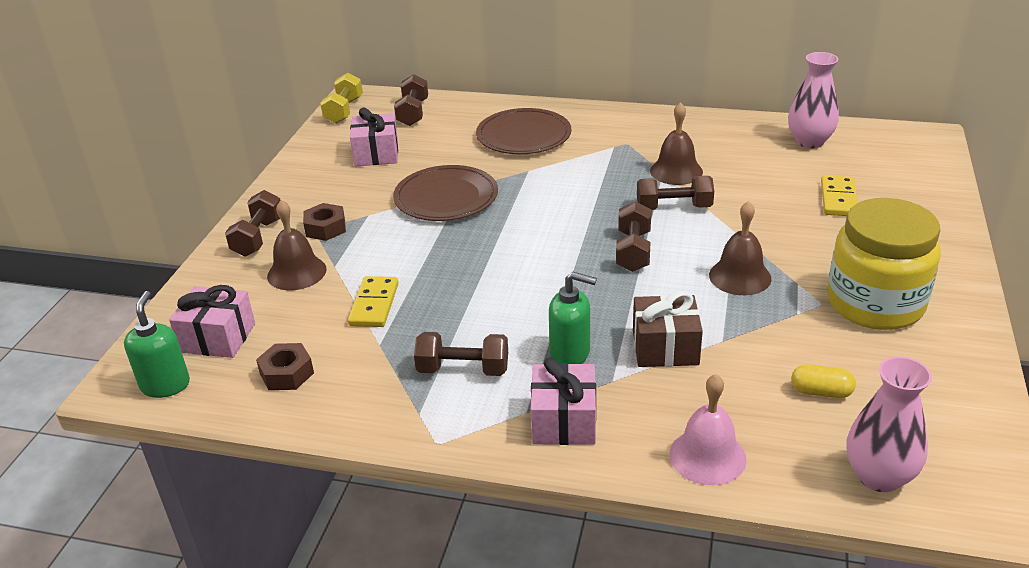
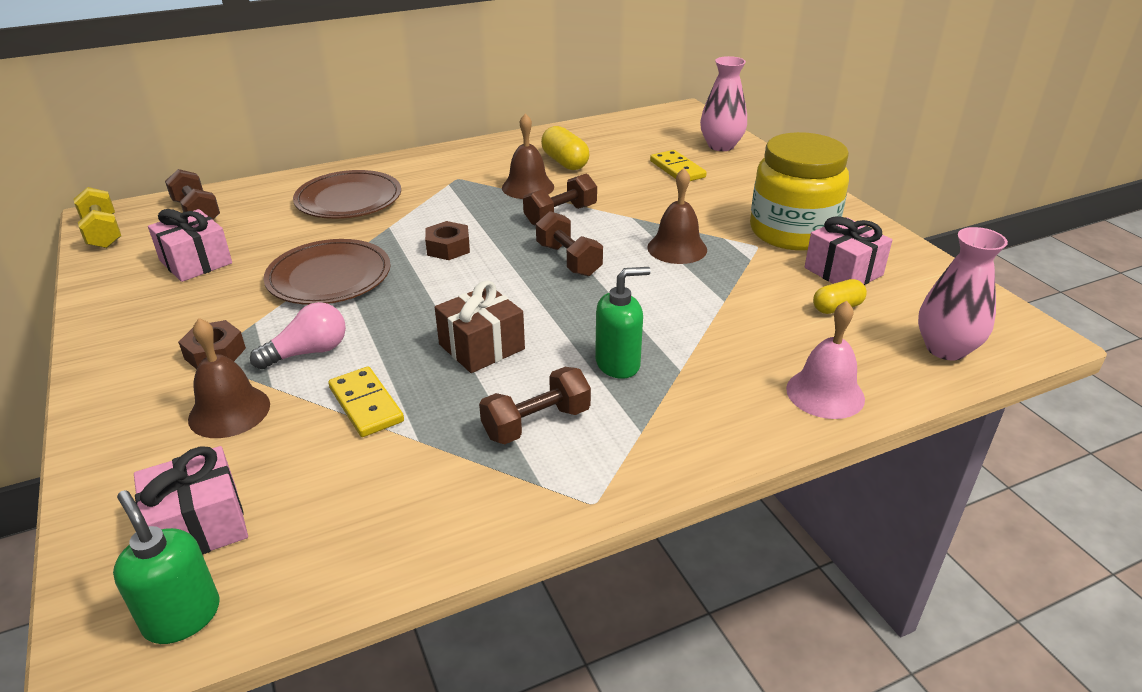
camera: 40 degrees left, 0 degrees up
brown dumbbell [225,190,280,257] -> none
brown nut [256,343,314,390] -> brown nut moved to [425,221,470,260]
pink gift [531,357,596,445] -> pink gift moved to [804,216,892,285]
brown gift [633,291,703,367] -> brown gift moved to [435,280,525,373]
pink vase [788,52,839,148] -> pink vase moved to [700,56,747,151]
none -> pink light bulb [250,302,346,369]
none -> yellow capsule [541,126,590,170]

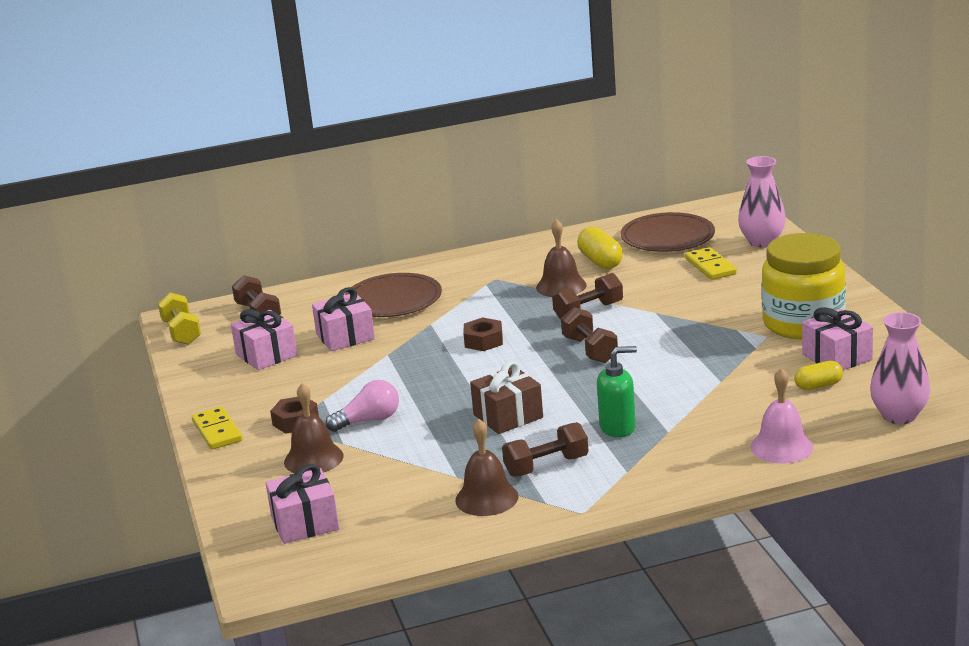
camera: 10 degrees right, 10 degrees down
green soap dispenser [113,490,220,644] -> none
brown plate [263,239,391,305] -> brown plate moved to [621,212,715,252]
yellow domino [328,366,404,437] -> yellow domino moved to [192,406,242,450]
brown bell [647,168,707,264] -> brown bell moved to [455,419,518,516]
none -> pink gift [312,287,375,351]

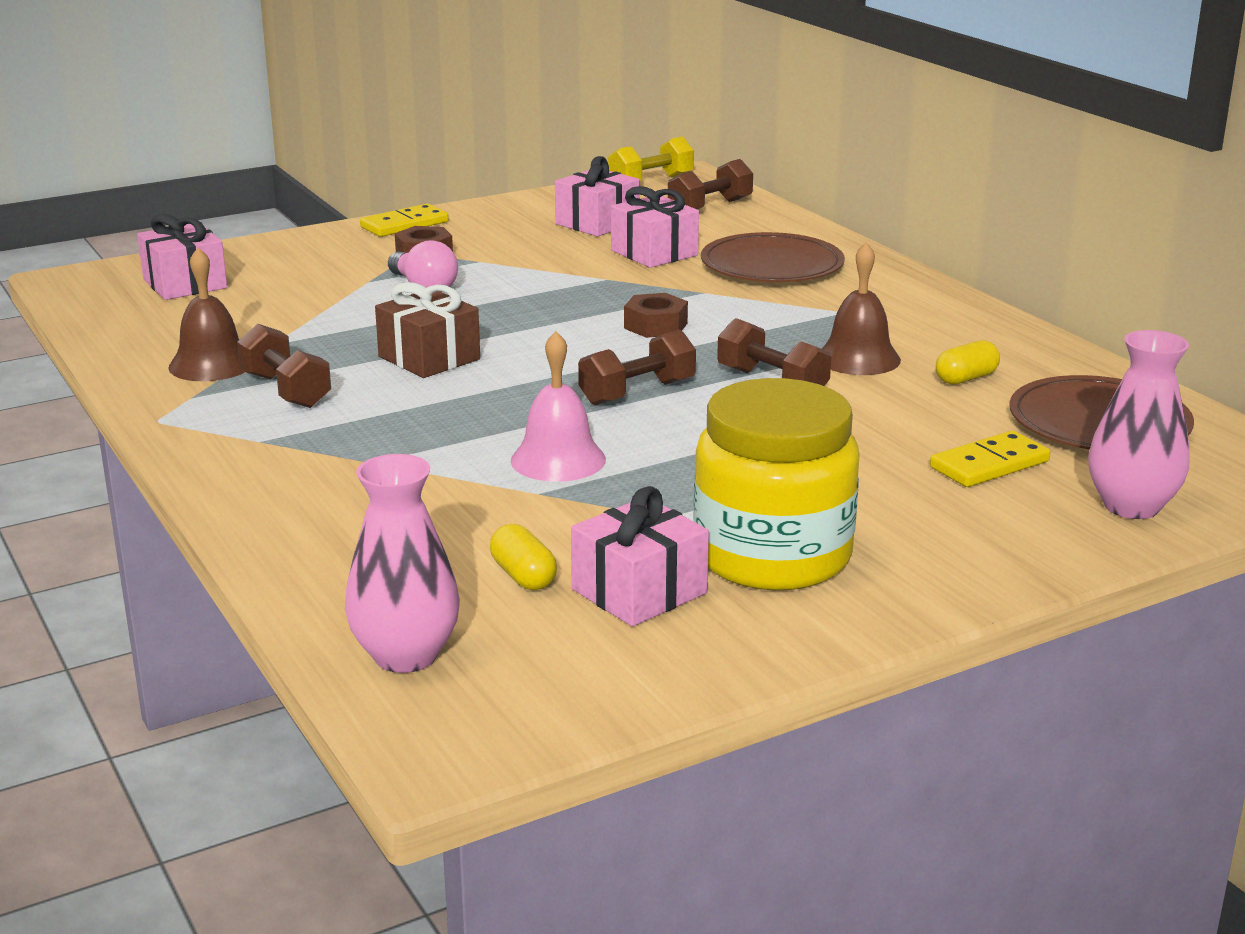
camera: 75 degrees right, 0 degrees up
brown bell [284,383,344,473] -> none
yellow capsule [577,226,623,269] -> yellow capsule [936,340,1000,385], size x0.66
green soap dispenser [597,346,637,437] -> none
pink bell [750,368,813,464] -> pink bell moved to [511,331,606,482]

